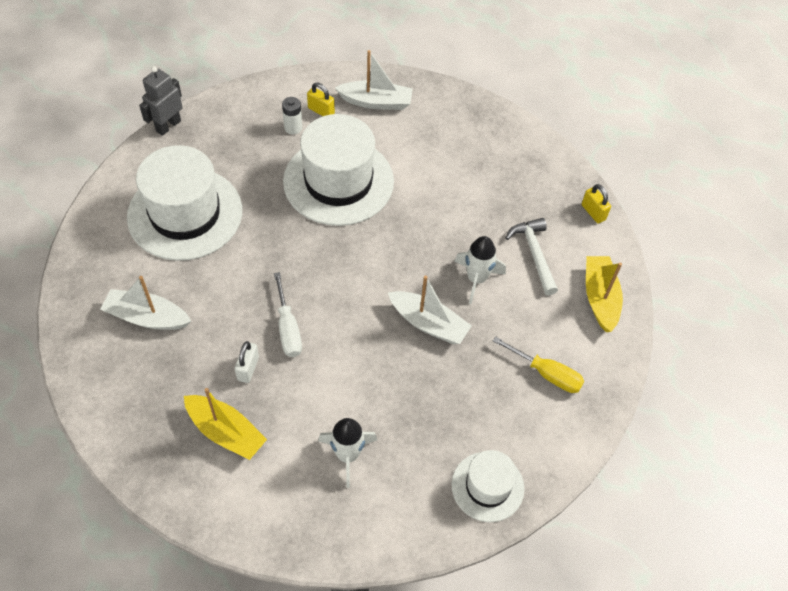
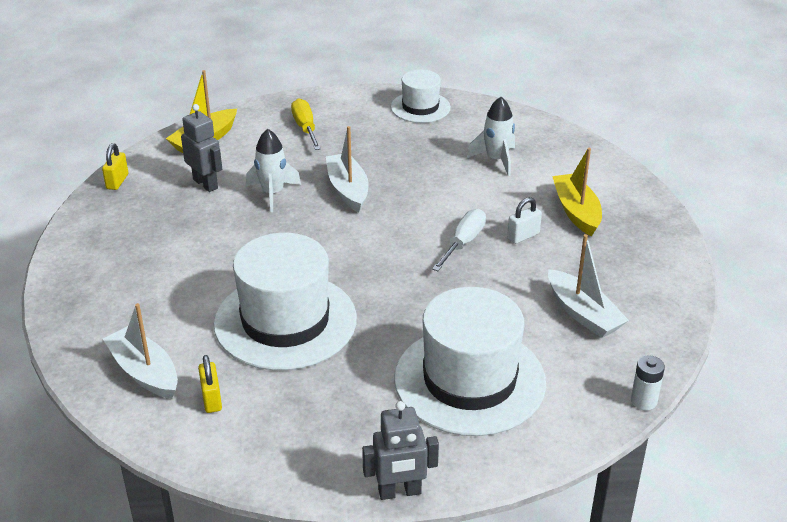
camera: 135 degrees left, 20 degrees down
white battery [282,97,302,134] -> white battery moved to [631,355,665,410]
white hammer [506,218,558,296] -> grey robot [181,104,222,192]

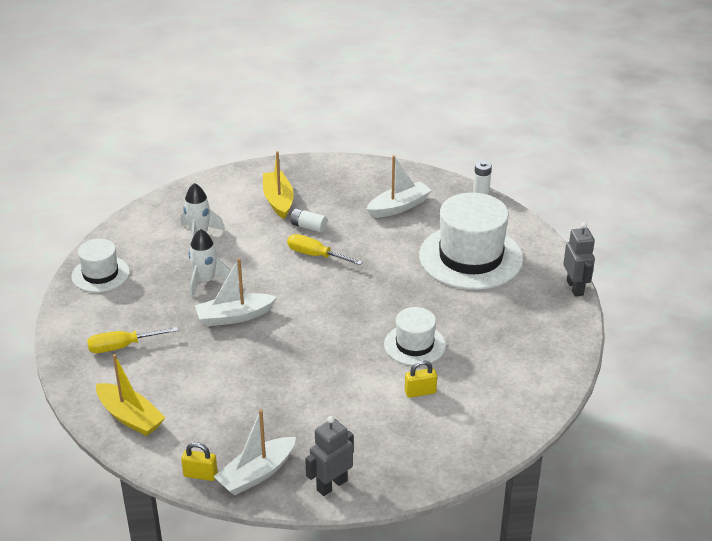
camera: 90 degrees left, 0 degrees up
white boat [103,303,178,399] -> white boat moved to [214,409,296,495]
grey robot [181,104,222,192] -> grey robot moved to [305,416,354,496]
yellow padlock [198,355,222,413] -> yellow padlock moved to [405,360,437,398]
white hat [214,233,357,370] -> white hat [384,307,446,366], size x0.54
white rocket [246,129,301,212] -> white rocket moved to [189,229,231,297]
white screwdriver [432,209,486,271] -> yellow screwdriver [287,234,363,265]
white padlock [507,197,542,244] -> white battery [290,208,327,233]
yellow boat [552,148,602,236] -> yellow boat turned 90 degrees clockwise [263,151,294,219]

